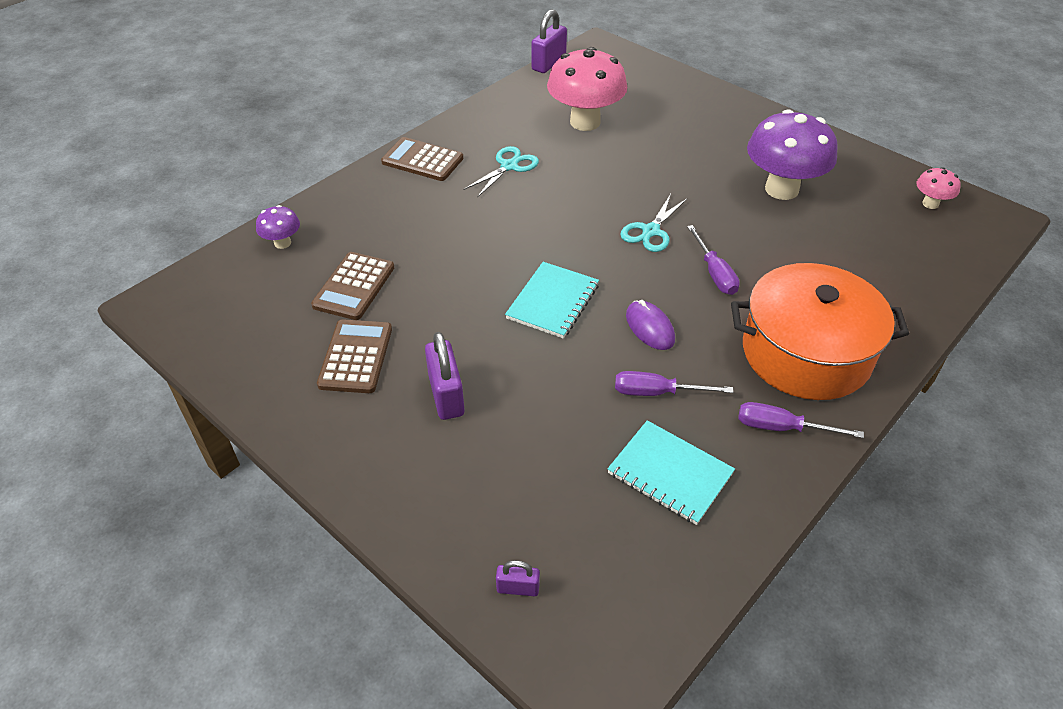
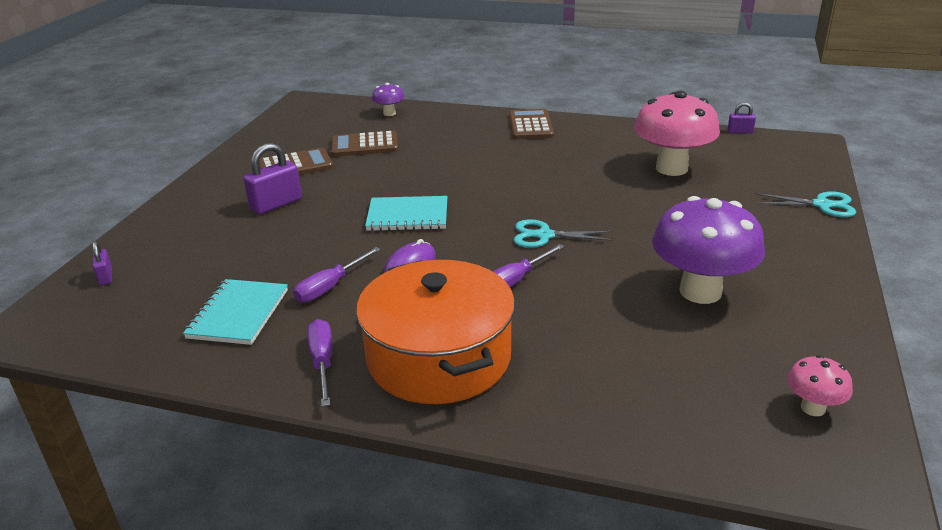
camera: 65 degrees right, 15 degrees down
turquoise scissors [463,146,539,198] -> turquoise scissors moved to [755,191,856,217]
purple padlock [531,9,567,73] -> purple padlock [728,102,756,133], size x0.54
purple screwdriver [615,371,734,396] -> purple screwdriver turned 120 degrees counterclockwise [293,247,381,303]

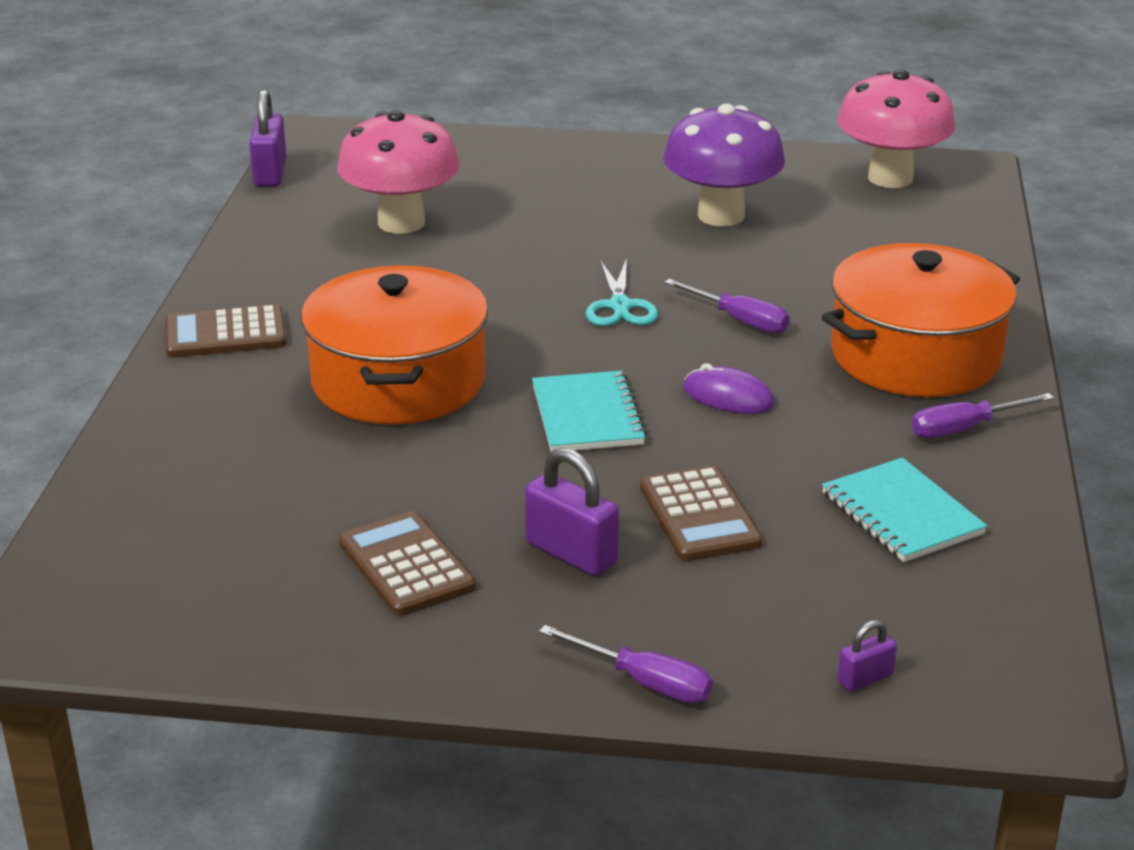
camera: 100 degrees left, 0 degrees up
turquoise notebook [183,279,288,345] -> turquoise notebook turned 60 degrees clockwise [822,458,987,562]
purple screwdriver [293,247,381,303] -> purple screwdriver moved to [539,625,713,703]
brown calculator [331,131,398,157] -> brown calculator moved to [640,466,762,561]
purple mushroom [372,83,404,116] -> none
purple padlock [728,102,756,133] -> purple padlock [249,89,286,187], size x1.85
turquoise scissors [755,191,856,217] -> none
pink mushroom [787,355,853,416] -> pink mushroom [837,69,955,188], size x2.14
none -> orange pot [301,265,488,424]

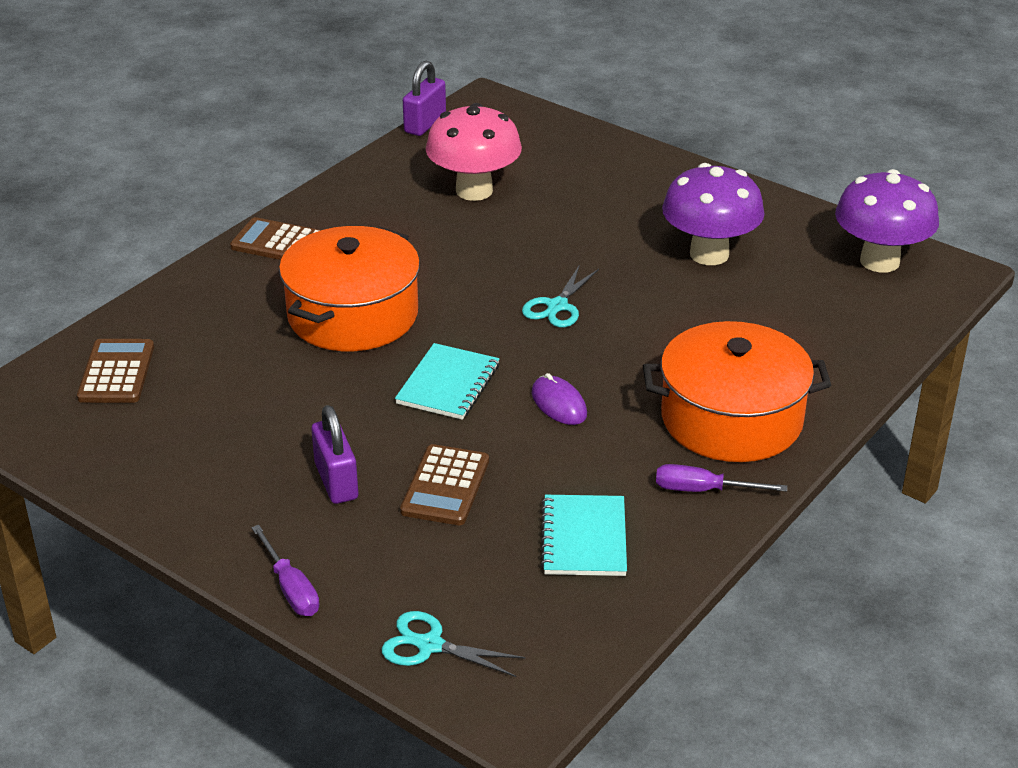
camera: 30 degrees right, 5 degrees up
brown calculator [339,511,476,616] -> brown calculator moved to [77,339,154,403]
purple screwdriver [664,279,789,333] -> none
pink mushroom [837,69,955,188] -> purple mushroom [835,169,939,273]
purple padlock [838,620,897,692] -> turquoise scissors [382,611,525,677]

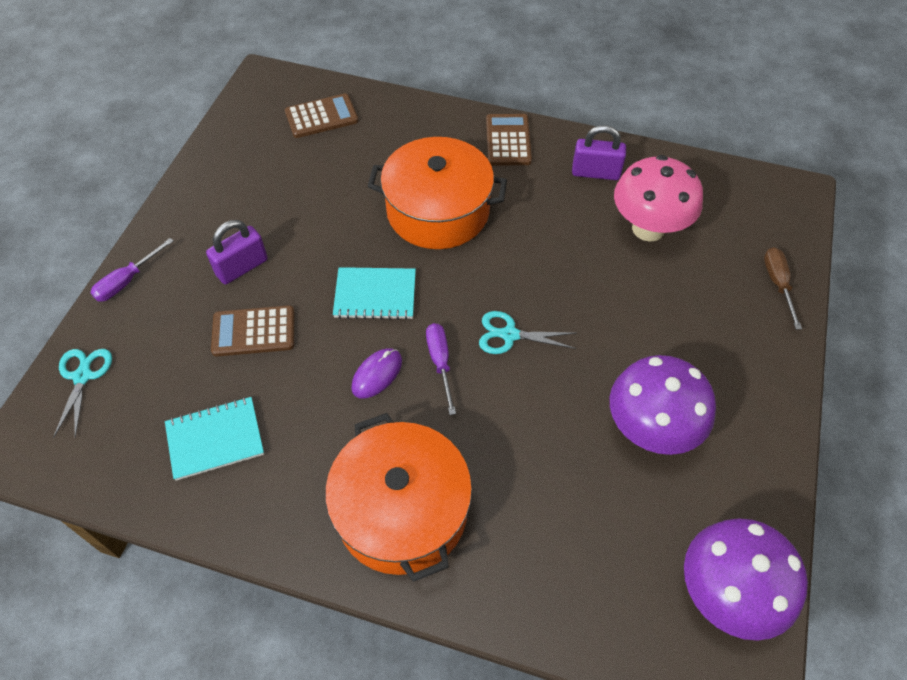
camera: 70 degrees right, 20 degrees up
purple padlock [403,61,446,136] -> purple padlock moved to [572,125,626,180]
purple screwdriver [656,464,787,492] -> purple screwdriver moved to [426,323,456,415]
none -> brown screwdriver [764,247,802,330]

